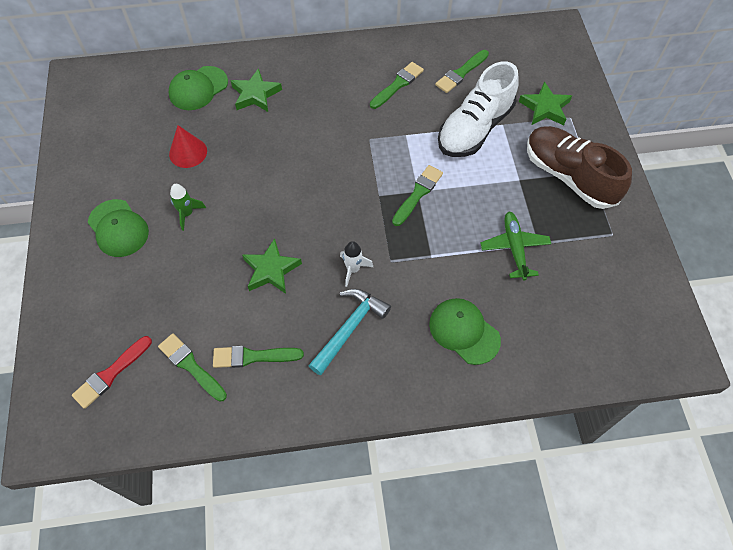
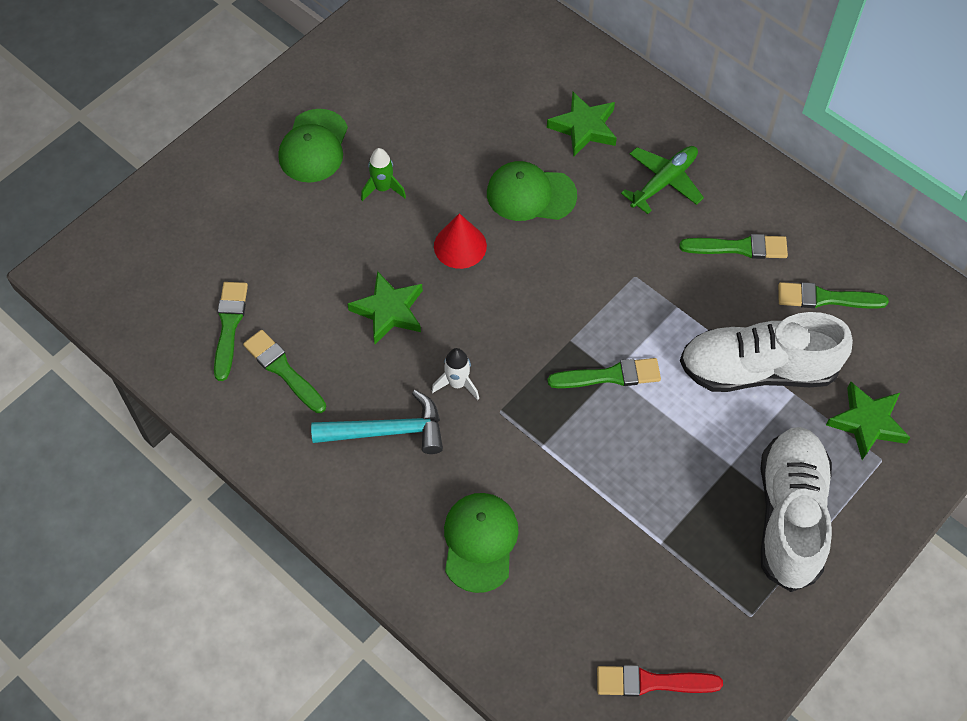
camera: 50 degrees right, 0 degrees up
red brush [72,336,152,409] -> red brush moved to [597,665,723,697]
green cap [169,66,228,110] -> green cap moved to [487,161,577,221]
red cone [169,125,207,168] -> red cone moved to [434,213,487,269]
green plane [480,212,551,280] -> green plane moved to [621,146,704,214]
brown shoe [527,126,632,209] -> white shoe [760,427,832,592]

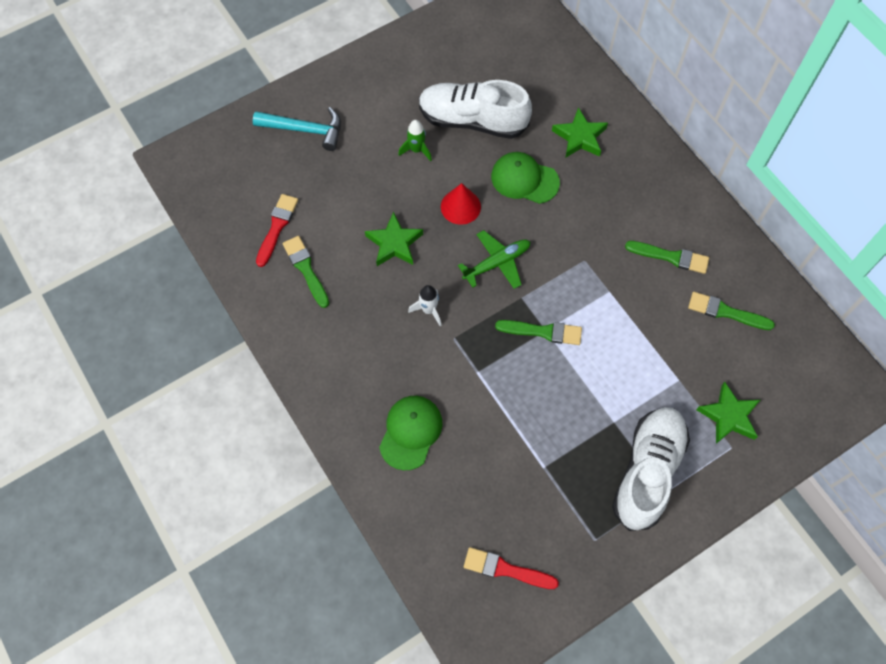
camera: 15 degrees right, 5 degrees up
green brush [214,282,248,381] -> red brush [256,194,298,267]
green cap [279,109,348,183] -> none
turquoise hammer [311,390,443,454] -> turquoise hammer moved to [253,107,341,151]
green plane [621,146,704,214] -> green plane moved to [458,230,530,289]
white shoe [680,312,853,392] -> white shoe moved to [419,80,532,139]

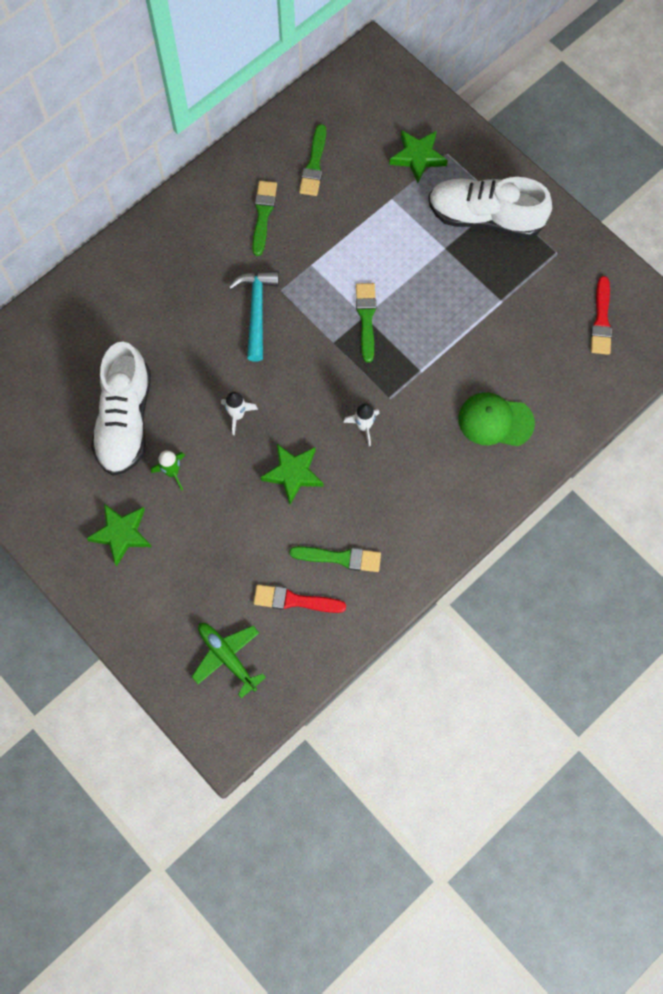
camera: 100 degrees left, 5 degrees up
turquoise hammer [253,107,341,151] -> turquoise hammer moved to [228,271,279,362]
green brush [283,236,329,308] -> green brush turned 135 degrees counterclockwise [289,546,381,572]
red cone [441,183,481,225] -> white rocket [221,392,258,435]
green plane [458,230,530,289] -> green plane moved to [192,623,266,698]
green cap [491,152,560,204] -> none
green star [552,107,608,158] -> green star moved to [86,504,152,566]

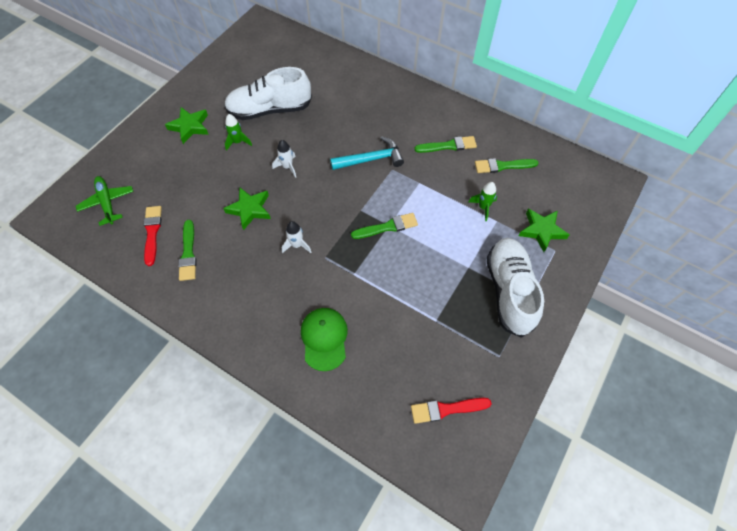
camera: 75 degrees right, 10 degrees down
green plane [192,623,266,698] -> green plane turned 60 degrees counterclockwise [76,176,134,226]
none -> green rocket [469,182,497,221]

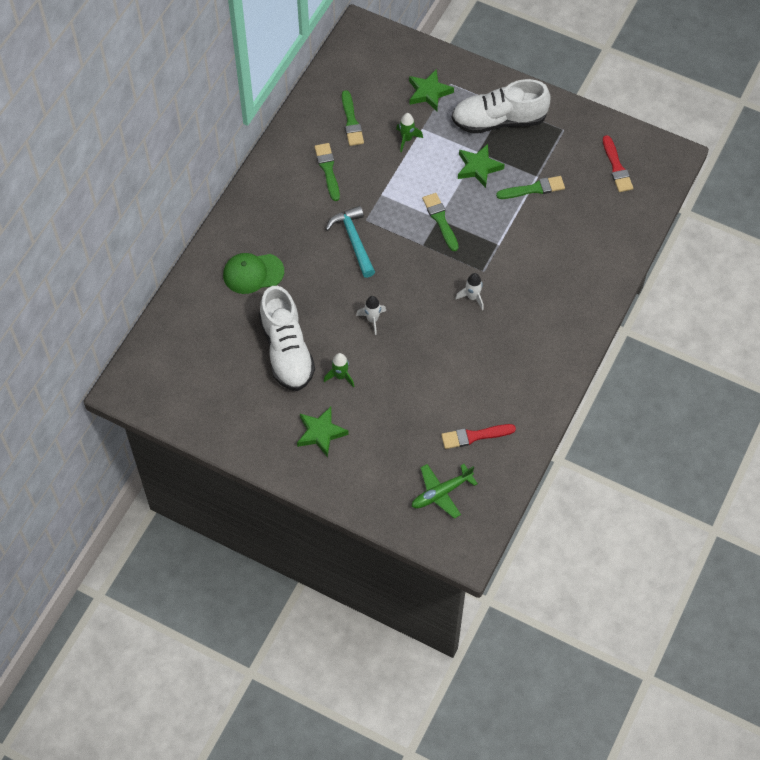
camera: 95 degrees left, 0 degrees up
green brush [178,220,196,281] -> green brush moved to [496,176,565,199]
green star [223,187,271,230] -> green star moved to [458,144,505,188]
green cap [301,308,348,371] -> green cap moved to [223,253,284,294]

